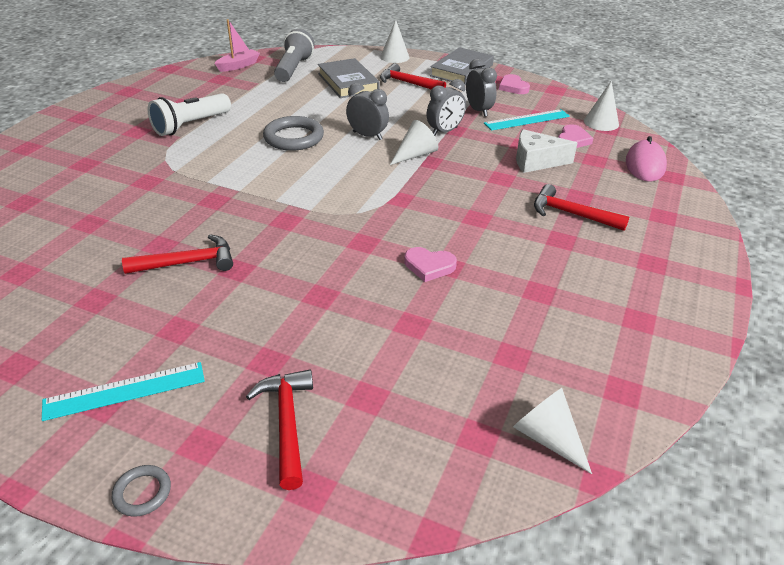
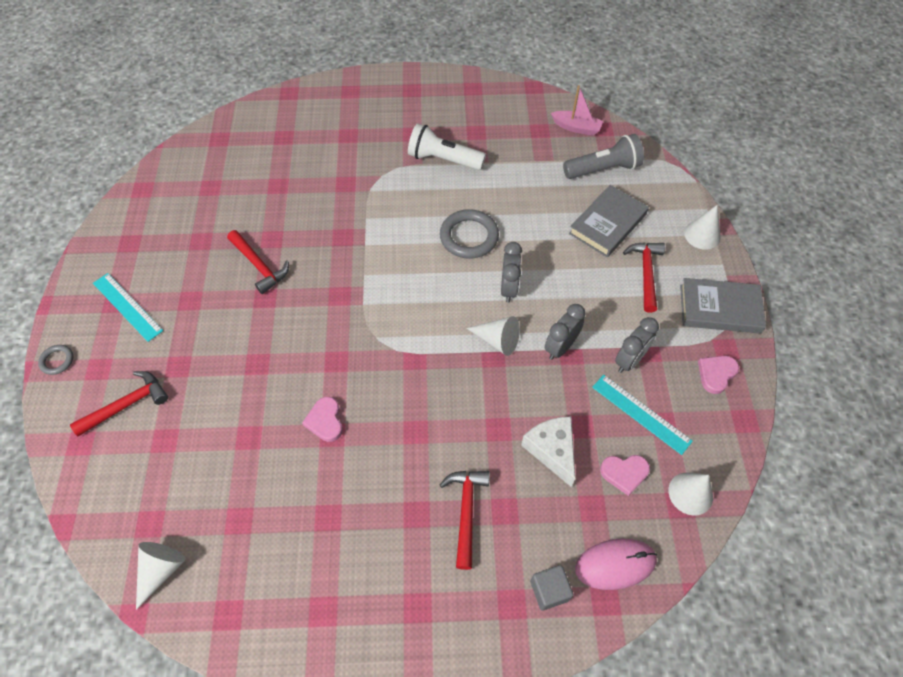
camera: 65 degrees right, 20 degrees up
grey clock [427,79,466,136] -> grey clock turned 105 degrees clockwise [545,304,585,360]
none -> grey cube [530,565,573,611]

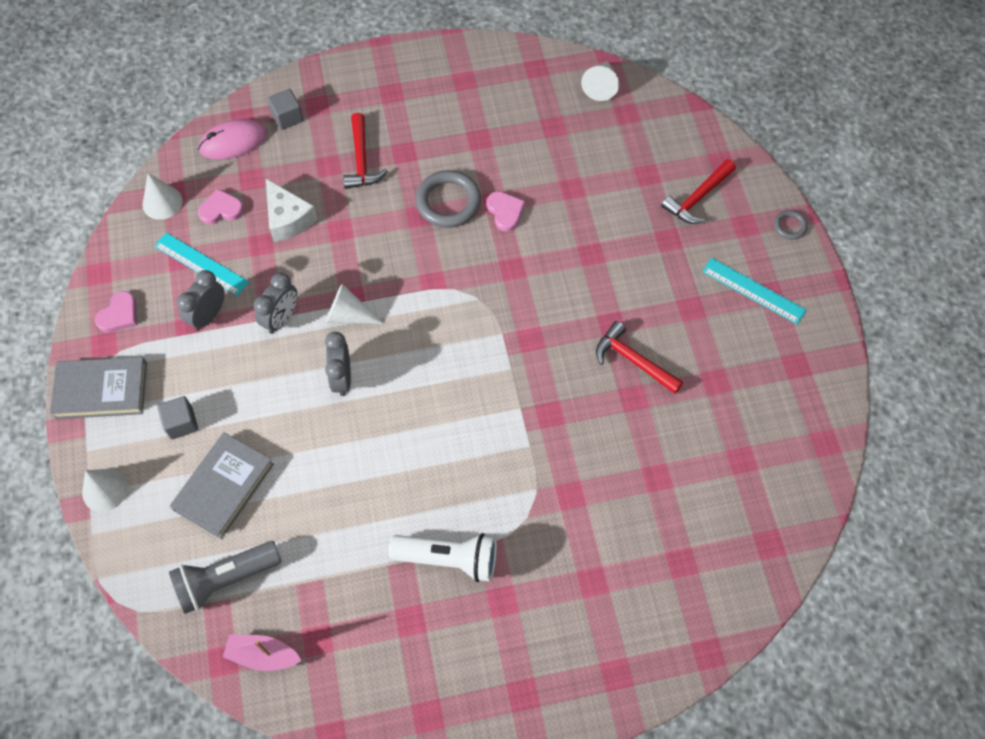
camera: 170 degrees right, 5 degrees up
grey ring [440,209,499,259] -> grey ring moved to [415,170,481,228]
red hammer [623,242,665,313] -> grey cube [157,396,198,439]

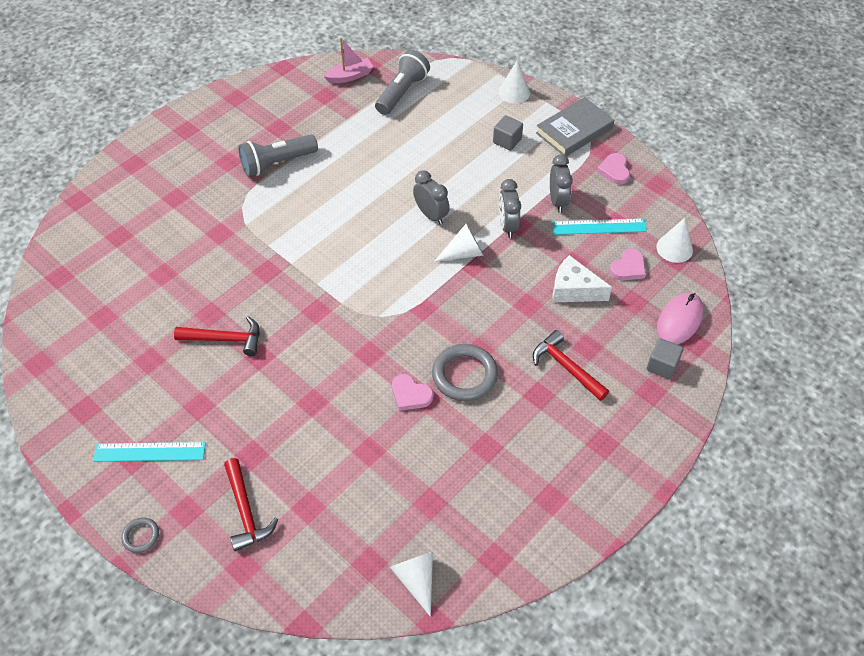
camera: 145 degrees right, 10 degrees down
grey book [170,432,274,539] -> none
white flashlight [389,533,497,582] -> grey flashlight [238,134,318,177]
red hammer [661,159,736,224] -> red hammer turned 150 degrees clockwise [224,458,278,551]

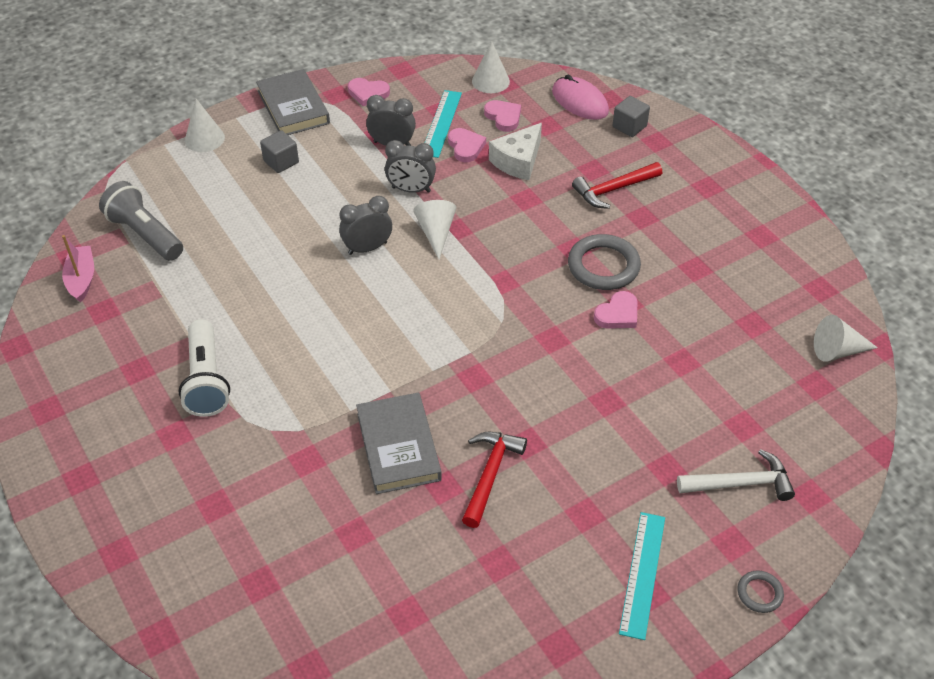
camera: 75 degrees left, 5 degrees down
red hammer [224,458,278,551] -> white hammer [677,449,795,501]
grey flashlight [238,134,318,177] -> white flashlight [179,319,230,417]
none -> grey book [356,392,442,494]
none -> pink heart [448,128,486,162]

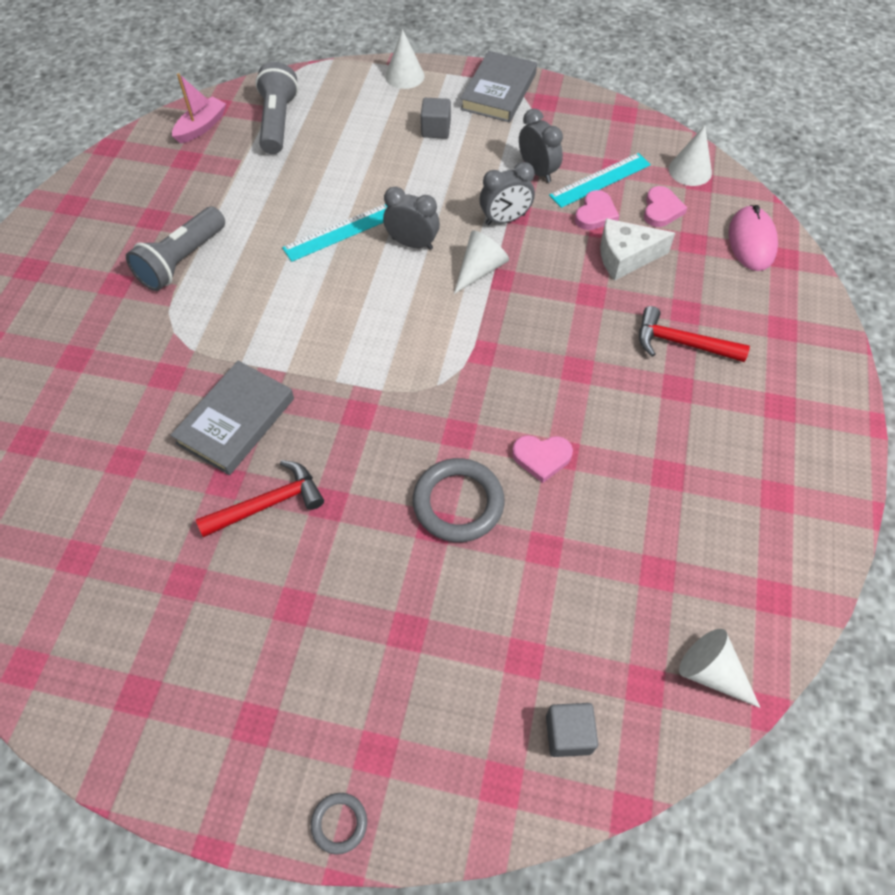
camera: 45 degrees right, 10 degrees up
white flashlight [179,319,230,417] -> grey flashlight [126,207,225,291]
pink heart [348,78,390,106] -> none
grey clock [385,140,436,193] -> grey clock turned 75 degrees counterclockwise [480,162,535,225]
grey ring [568,234,641,290] -> grey ring moved to [413,458,505,542]
grey cube [613,96,650,137] -> grey cube moved to [546,703,598,757]
turquoise ruler [619,512,665,640] -> turquoise ruler moved to [282,204,387,262]
white hammer [677,449,795,501] -> none

